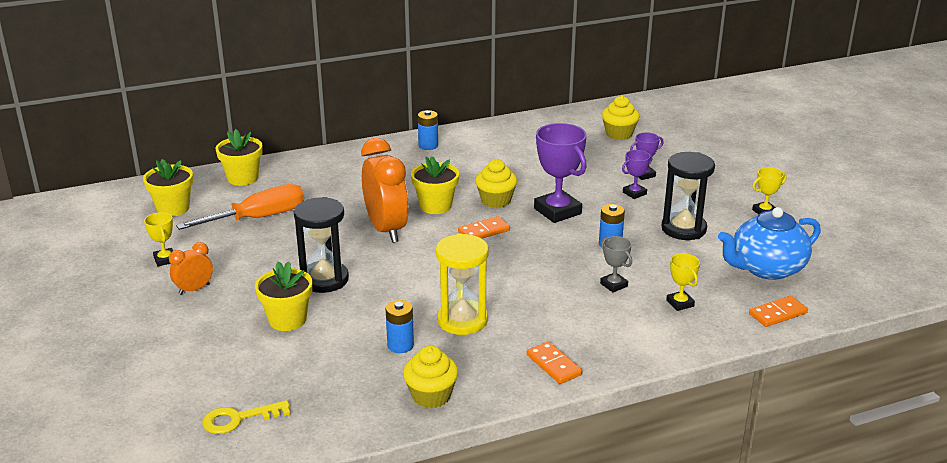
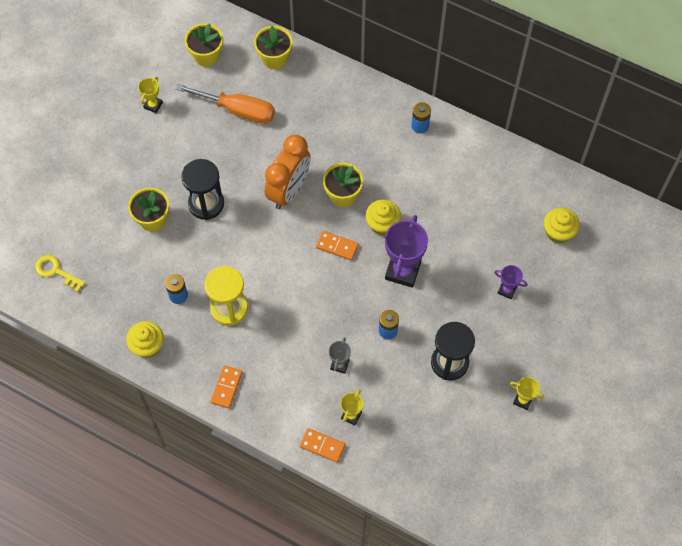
camera: 50 degrees right, 35 degrees up
orange clock [169,242,213,295] -> none
purple trophy [622,150,652,199] -> none
blue teapot [718,207,821,280] -> none
orange domino [749,296,808,327] -> orange domino moved to [300,428,345,462]

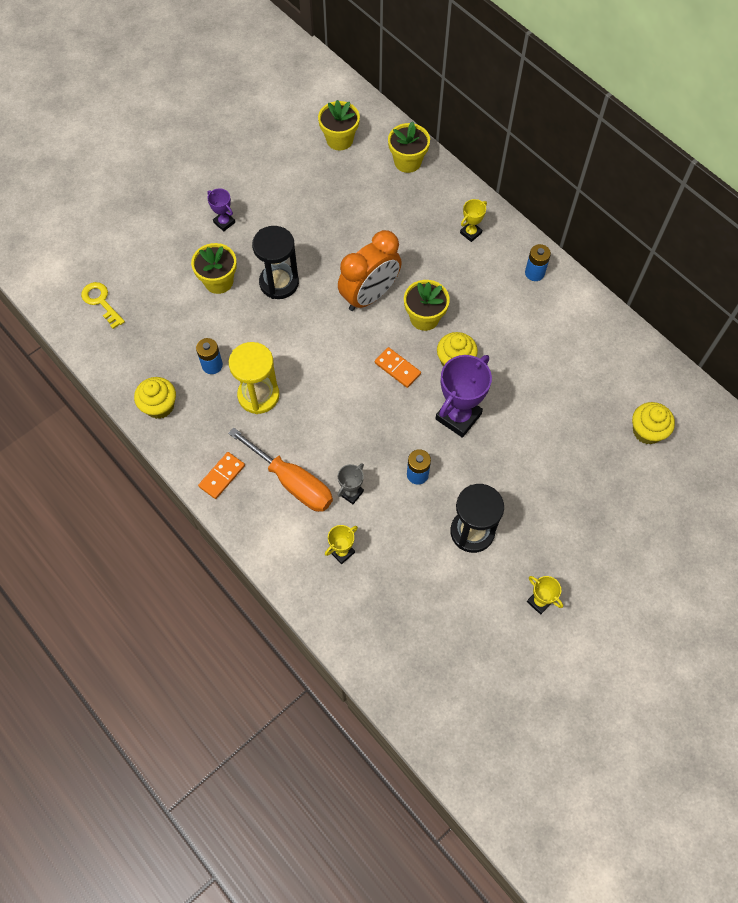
camera: 20 degrees right, 0 degrees up
yellow trophy [138,77,163,113] -> yellow trophy moved to [460,199,487,242]
orange screwdriver [176,84,275,124] -> orange screwdriver moved to [228,428,333,512]
orange domino [300,428,345,462] -> none
purple trophy [494,265,528,299] -> purple trophy moved to [207,189,235,231]

